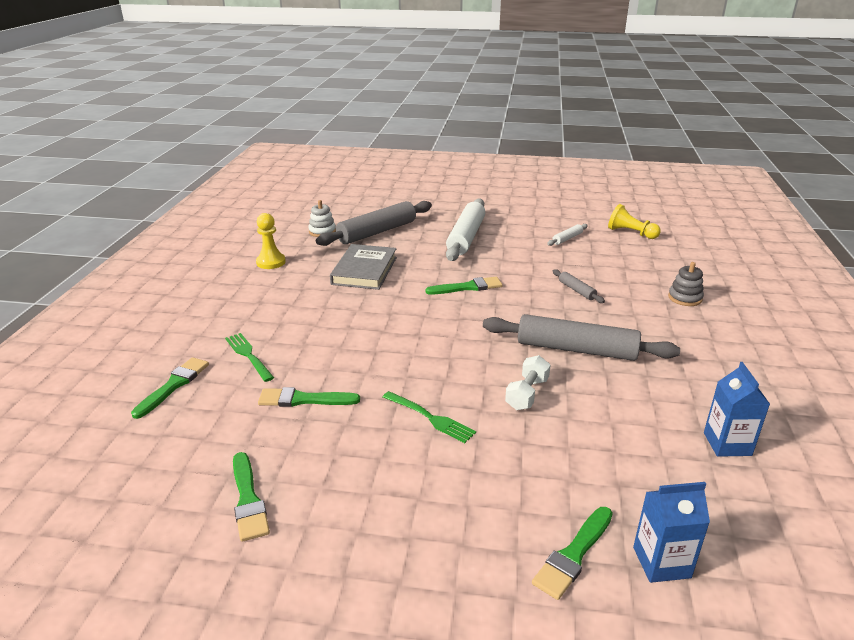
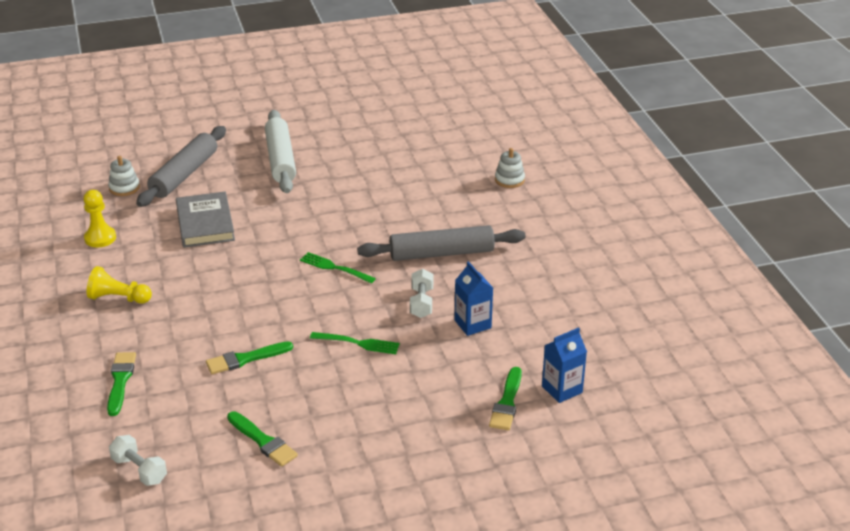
camera: 25 degrees left, 5 degrees up
green fork [225,333,274,382] -> green fork moved to [300,252,376,283]
green brush [425,277,502,295] -> none
white rolling pin [547,224,588,246] -> none
grey rolling pin [553,269,605,303] -> none
yellow pawn [608,204,661,239] -> yellow pawn moved to [87,266,152,304]
grey stacking toy [668,262,704,306] -> white stacking toy [495,148,525,188]
blue carton [704,362,770,457] -> blue carton moved to [455,261,493,336]
none -> white dumbbell [109,435,167,486]

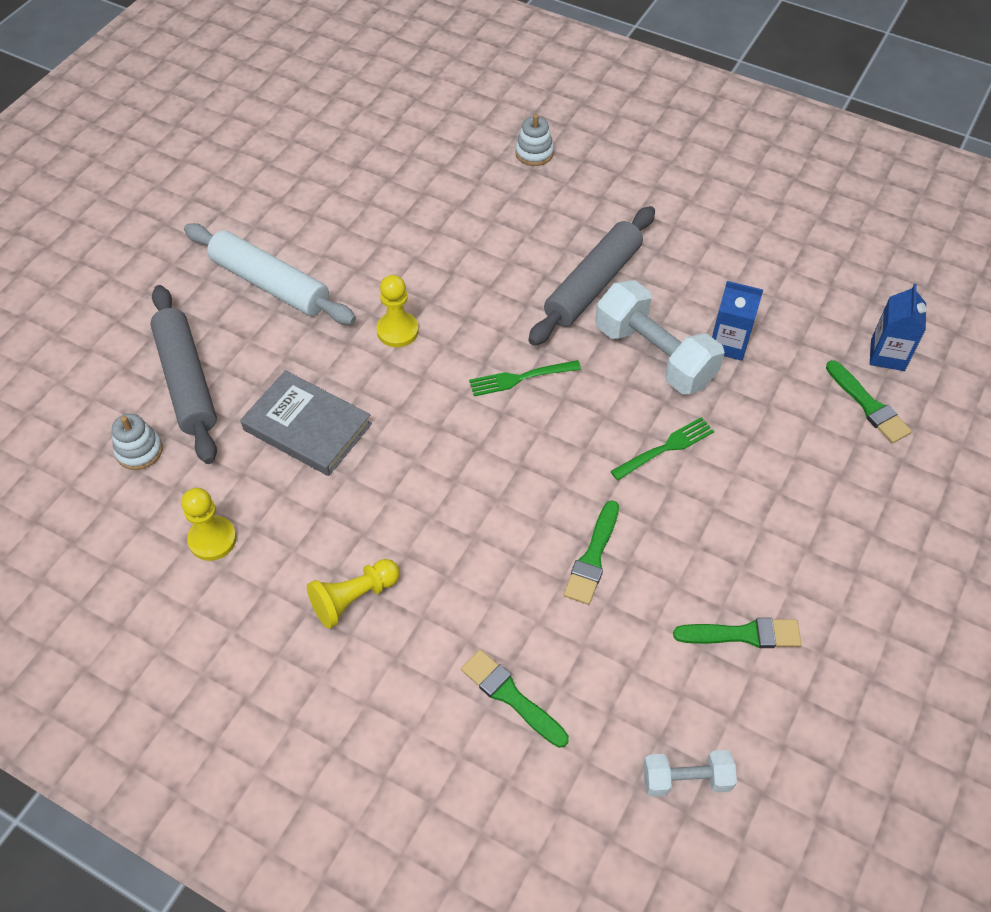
camera: 45 degrees left, 20 degrees up
white dumbbell [410,269,433,318] -> white dumbbell [595,280,725,394], size x1.87
none -> yellow pawn [376,275,419,347]

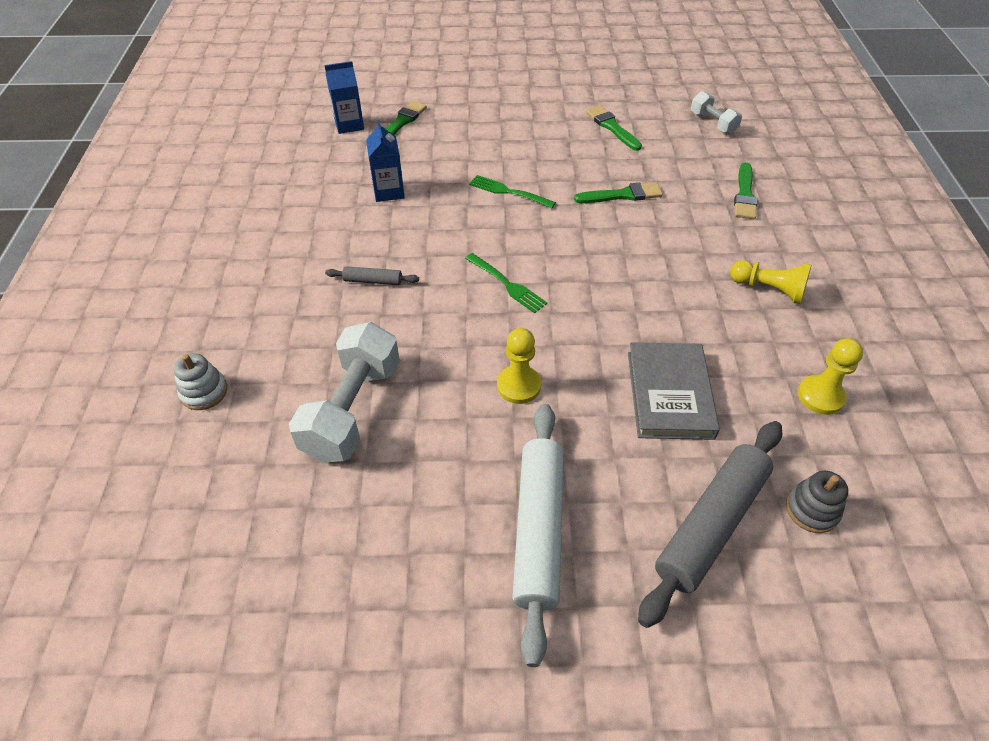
camera: 120 degrees left, 5 degrees down
white stacking toy [112,414,163,470] -> grey stacking toy [786,471,848,533]
grey rolling pin [528,206,655,346] -> grey rolling pin [325,266,419,285], size x0.45
white dumbbell [595,280,725,394] -> white dumbbell moved to [289,322,400,462]

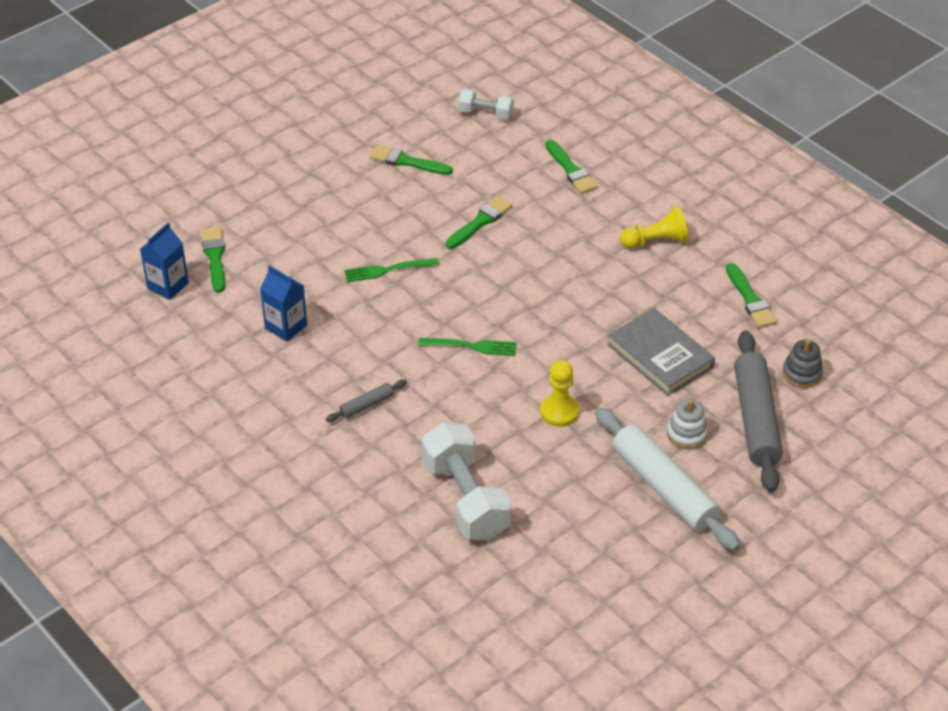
camera: 40 degrees left, 5 degrees down
white stacking toy [174,353,227,410] -> white stacking toy moved to [667,399,708,449]
yellow pawn [798,338,863,415] -> green brush [726,263,777,328]

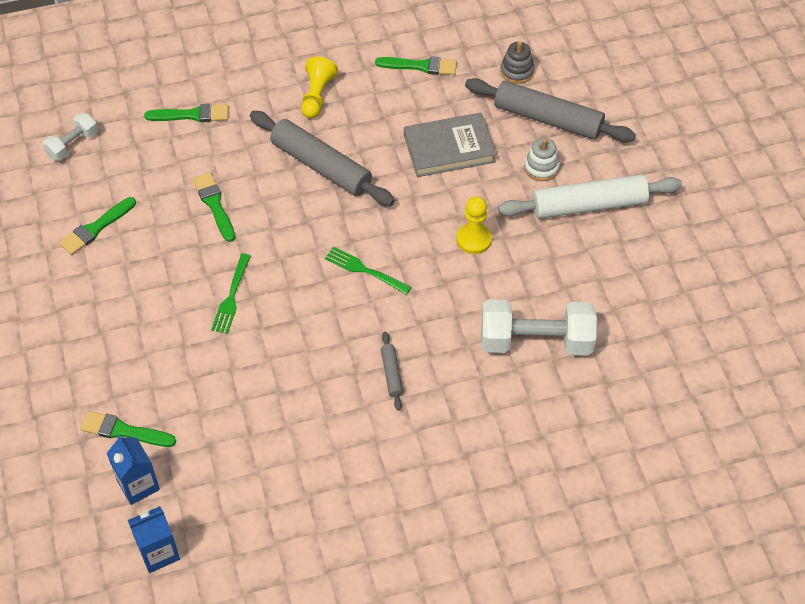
camera: 65 degrees left, 10 degrees up
blue carton [260,265,307,342] -> blue carton moved to [128,506,180,573]
green fork [418,338,517,356] -> green fork turned 90 degrees counterclockwise [325,247,411,295]
none -> grey rolling pin [250,111,395,206]

